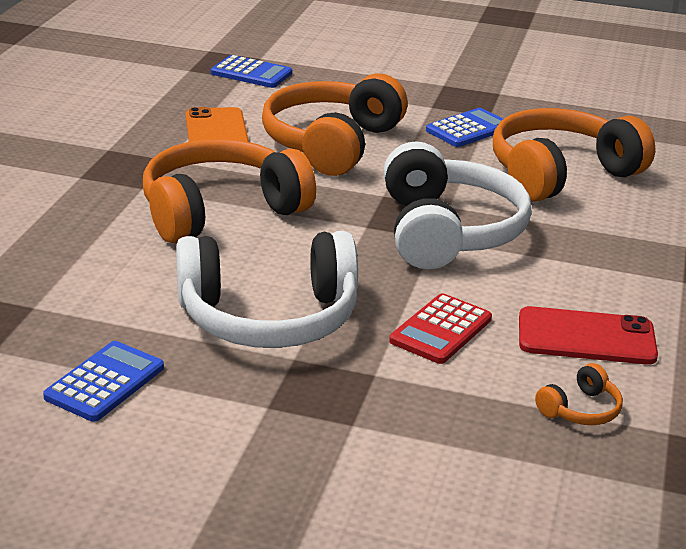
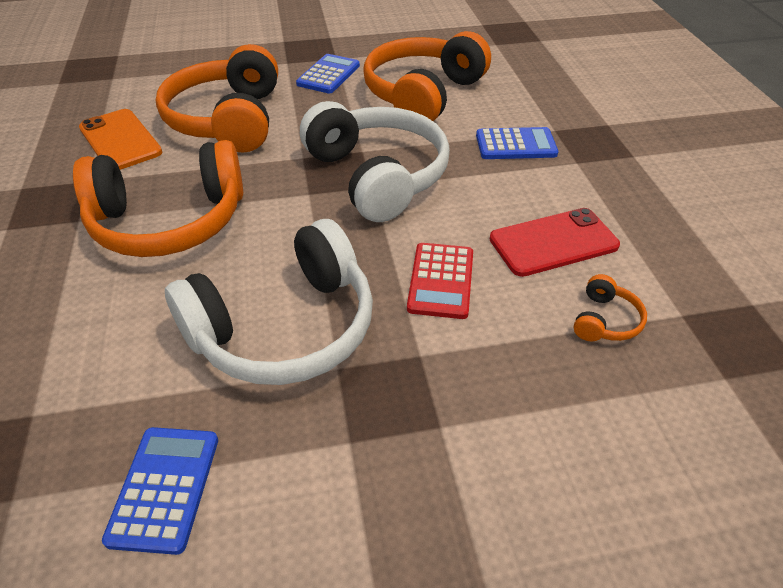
camera: 25 degrees left, 15 degrees up
orange headphones [143,139,316,243] -> orange headphones turned 135 degrees counterclockwise [73,140,243,257]
blue calculator [211,55,292,88] -> blue calculator moved to [476,127,558,159]

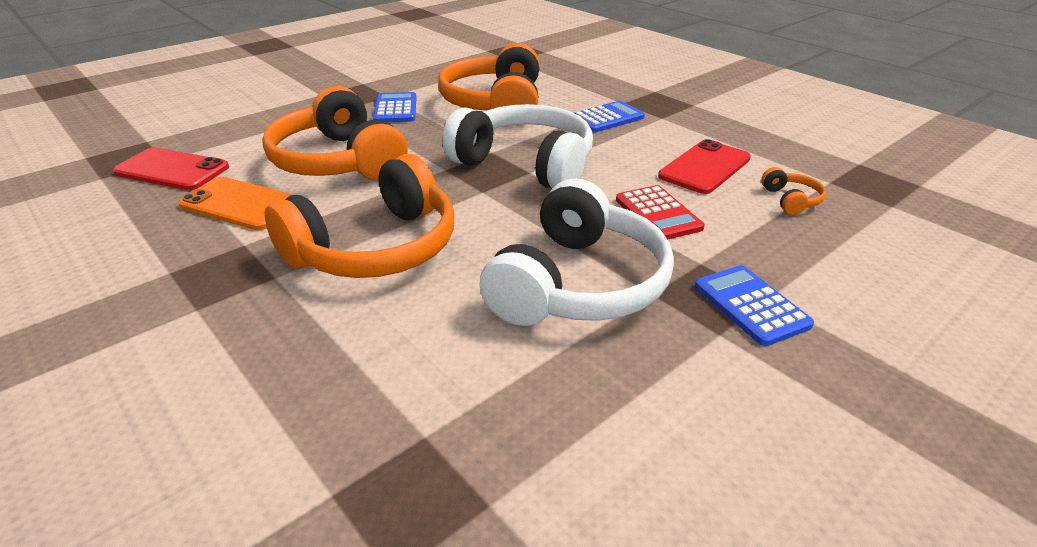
camera: 30 degrees left, 10 degrees down
blue calculator [102,427,218,555] -> blue calculator moved to [695,265,814,346]
none -> red phone [113,147,229,190]

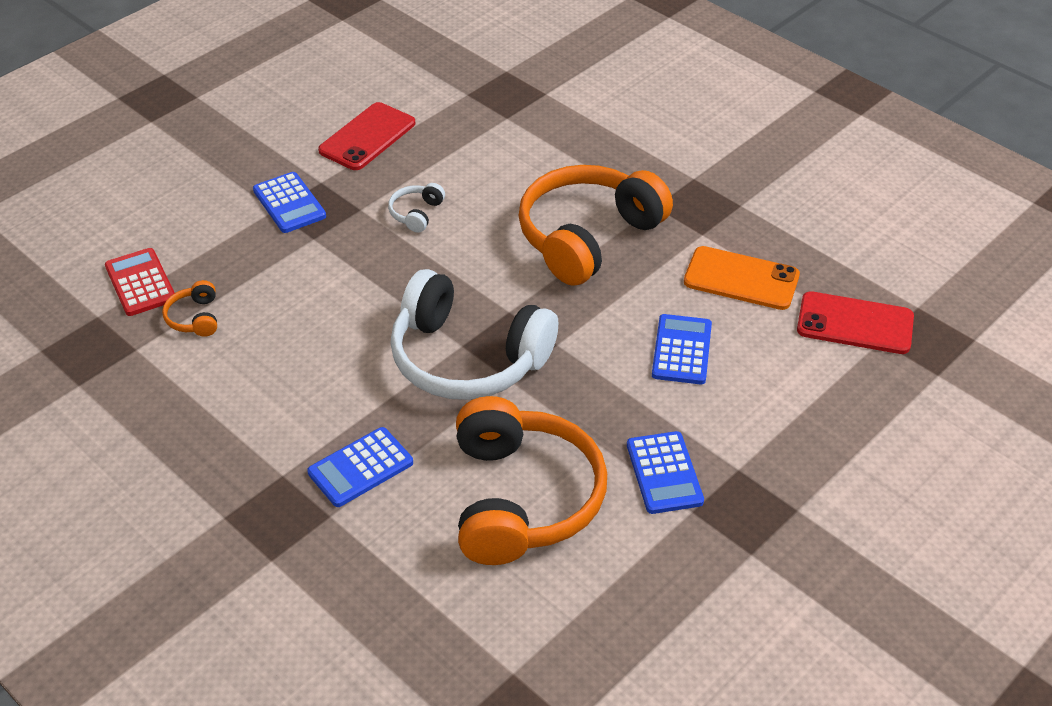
camera: 175 degrees right, 10 degrees up
orange headphones [262,86,408,181] -> blue calculator [652,314,712,384]
white headphones [479,178,674,326] -> white headphones [388,183,445,232], size x0.40
red calculator [616,185,705,239] -> red calculator moved to [105,248,175,316]
red phone [658,139,751,194] -> red phone moved to [318,102,415,170]

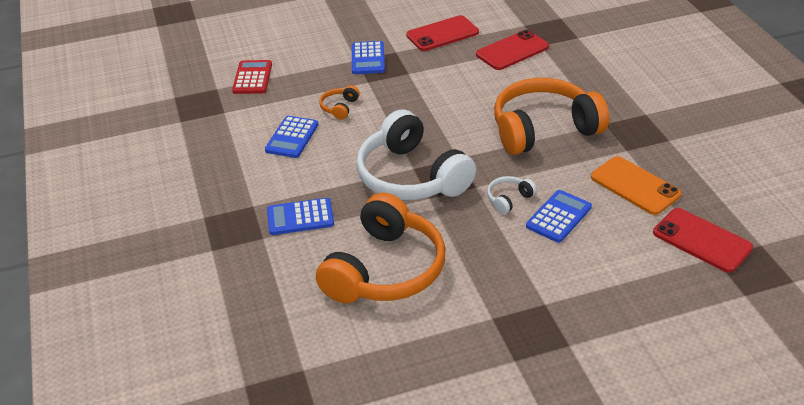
camera: 30 degrees right, 5 degrees down
orange headphones [162,280,217,337] -> orange headphones moved to [319,85,360,120]
white headphones [388,183,445,232] -> white headphones moved to [487,176,537,214]
blue calculator [627,431,704,514] -> blue calculator moved to [265,116,318,158]
none -> red phone [476,30,549,70]

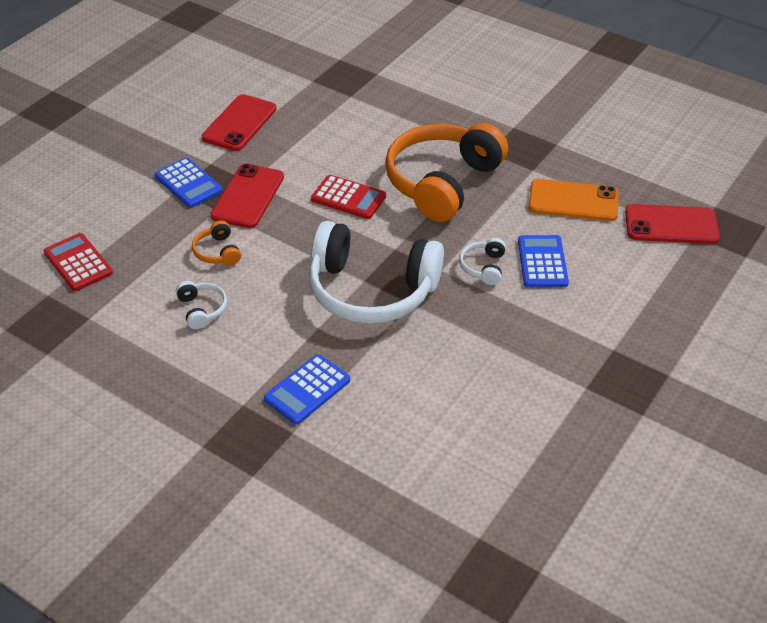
camera: 40 degrees left, 5 degrees up
blue calculator [265,116,318,158] -> white headphones [176,281,227,329]
orange headphones [316,193,445,303] -> none
red phone [476,30,549,70] -> red phone moved to [211,164,284,228]
none -> red calculator [311,175,386,219]

